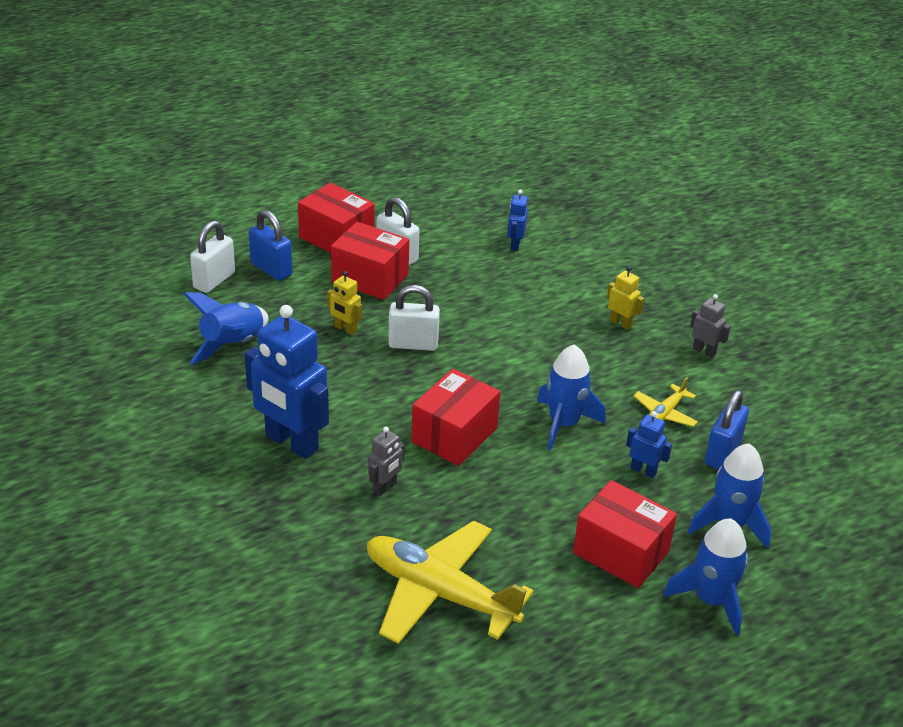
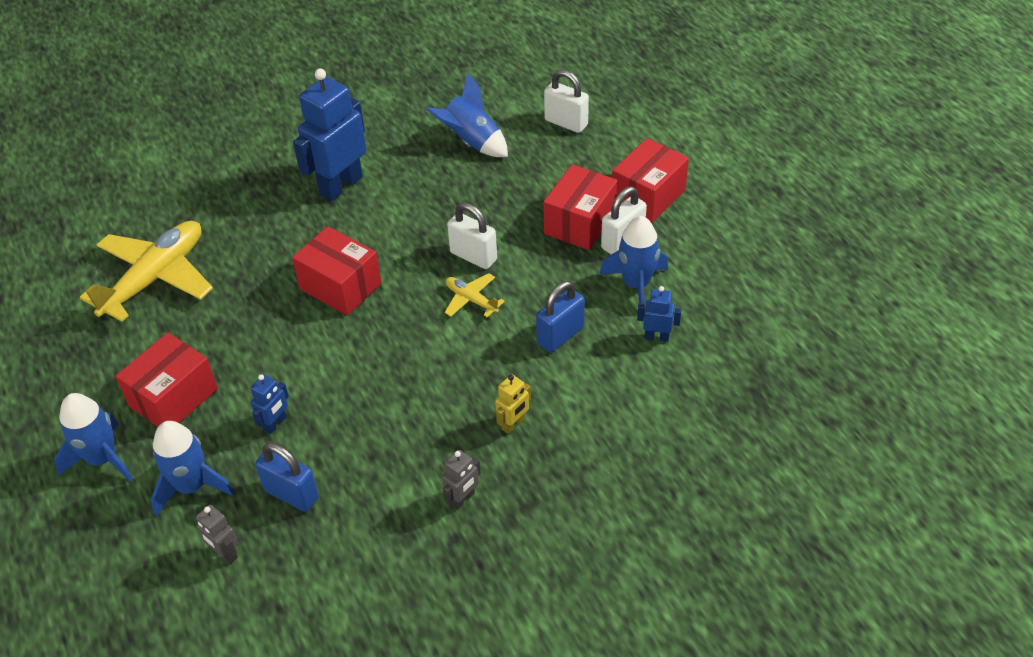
camera: 95 degrees right, 10 degrees up
blue padlock [249,210,292,281] -> blue padlock moved to [536,281,585,352]
yellow robot [327,271,362,335] -> none
grey robot [368,427,405,496] -> grey robot moved to [195,505,238,564]
white padlock [388,285,440,351] -> white padlock turned 60 degrees counterclockwise [447,203,497,269]
blue rocket [537,344,606,450] -> blue rocket moved to [600,216,668,304]
yellow plane [633,377,698,427] -> yellow plane moved to [445,273,505,317]

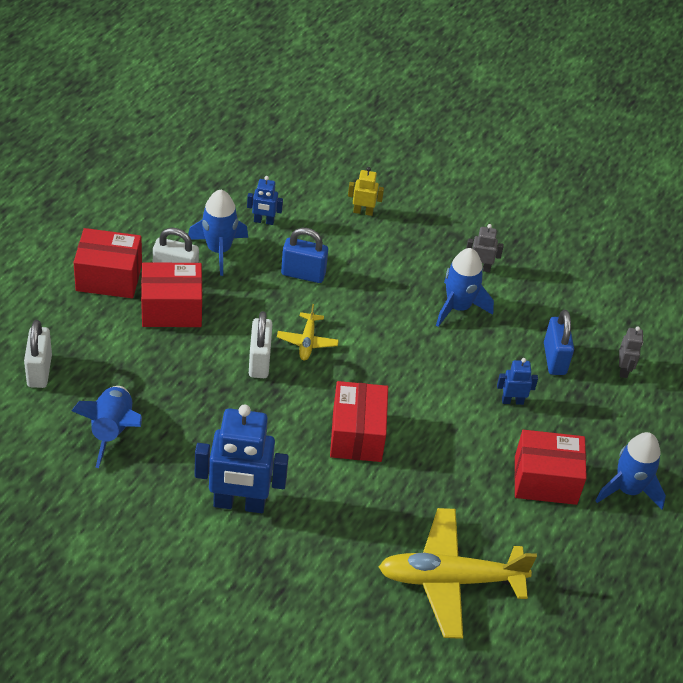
camera: 130 degrees left, 0 degrees up
blue rocket [151,421,234,516] -> blue rocket moved to [436,248,494,327]
yellow robot [495,374,531,434] -> yellow robot moved to [348,167,384,216]
blue robot [637,286,682,342] -> blue robot turned 60 degrees counterclockwise [247,176,283,225]

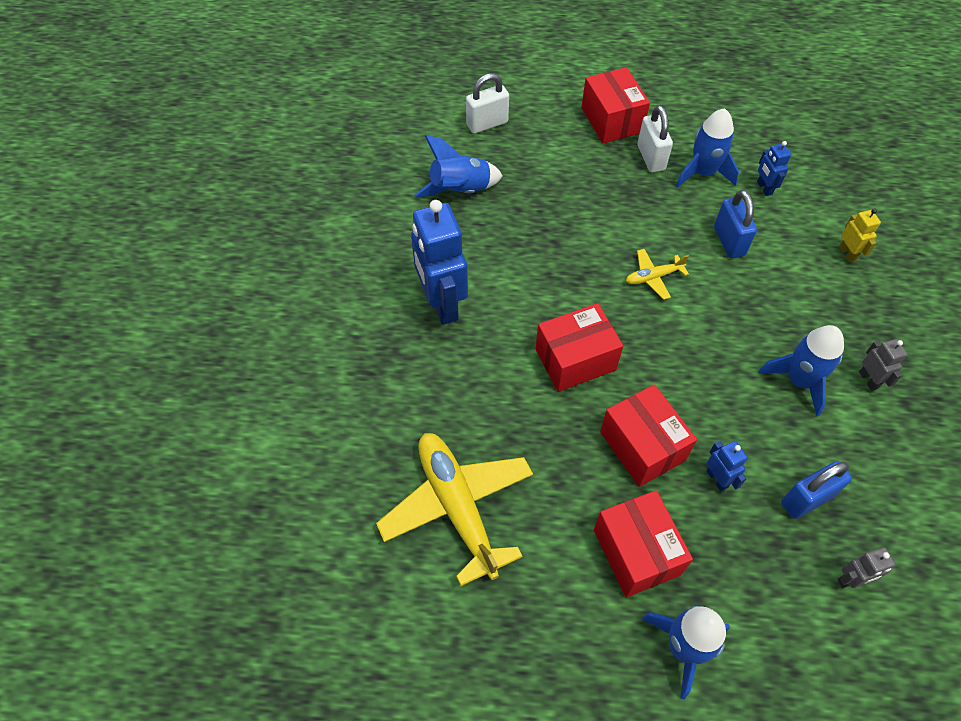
camera: 70 degrees right, 10 degrees up
red box [141,262,202,327] -> red box moved to [600,384,697,487]
white padlock [249,311,272,378] -> none

